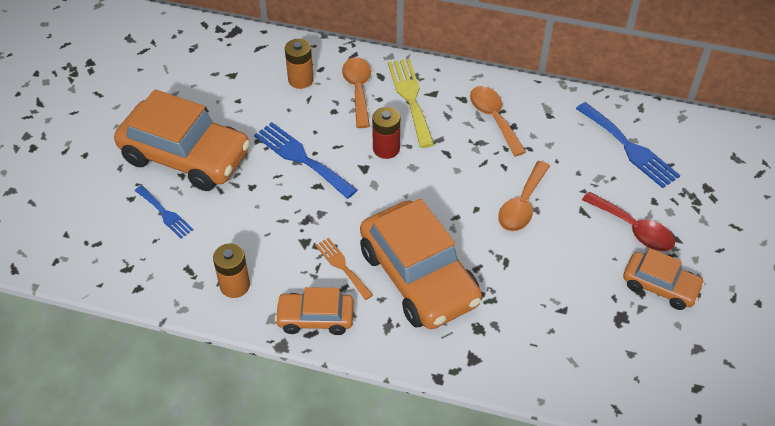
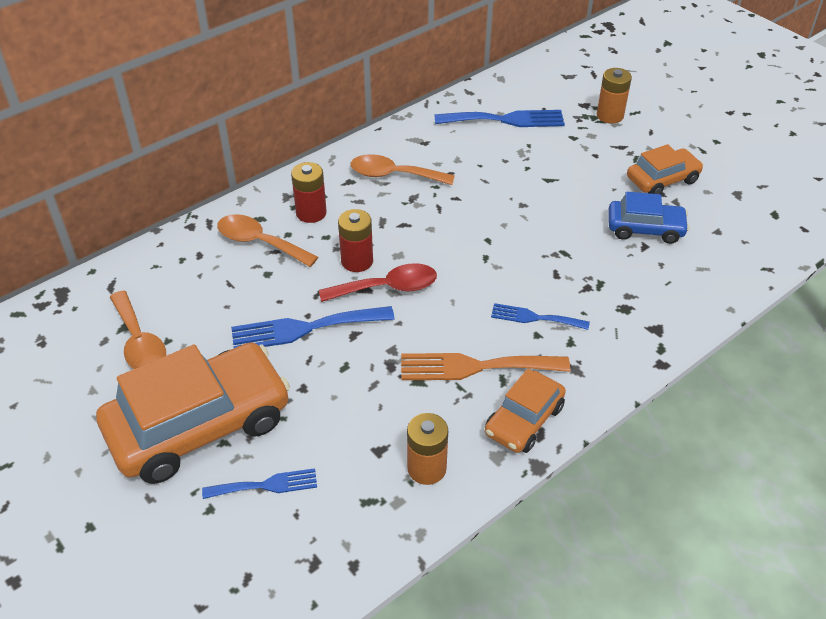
camera: 55 degrees left, 5 degrees down
orange battery [285,39,314,89] -> orange battery moved to [597,68,632,124]
orange fork [315,238,373,300] -> orange fork [401,353,570,380], size x1.65
orange car [360,199,482,329] -> blue fork [491,303,590,330]
yellow fork [388,59,434,148] -> red battery [291,162,327,223]
orange spoon [498,161,550,231] -> orange spoon moved to [110,291,166,369]
red spoon [582,192,675,251] -> red spoon moved to [319,263,437,302]
none -> blue car [608,192,689,244]

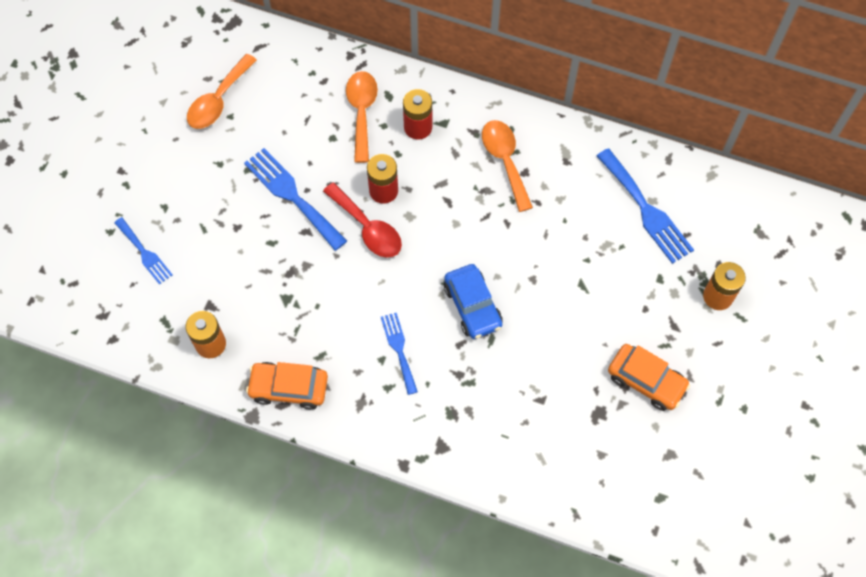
camera: 60 degrees right, 20 degrees up
orange car [96,342,290,484] -> none
orange fork [401,353,570,380] -> none
blue car [608,192,689,244] -> blue car moved to [444,264,503,339]

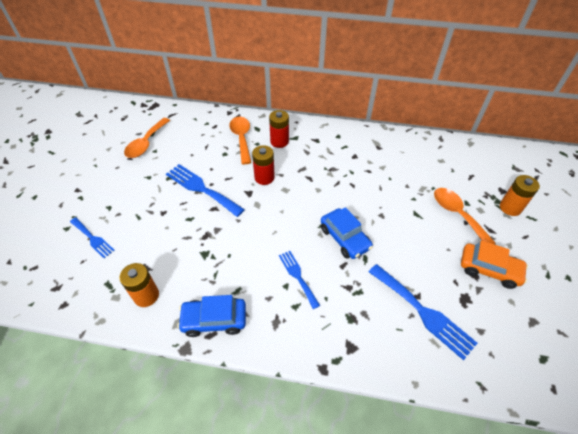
camera: 10 degrees left, 15 degrees down
orange car [246,362,328,410] -> blue car [177,295,246,337]
red spoon [323,183,402,258] -> none
orange spoon [482,120,533,212] -> orange spoon moved to [434,188,496,244]
blue fork [597,148,694,264] -> blue fork moved to [369,264,478,360]

